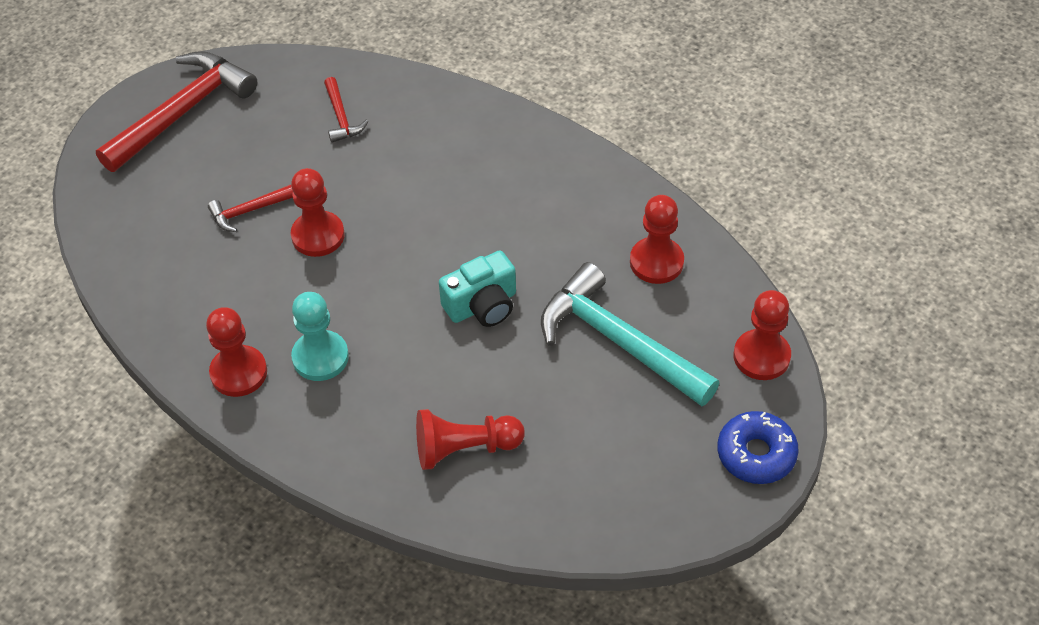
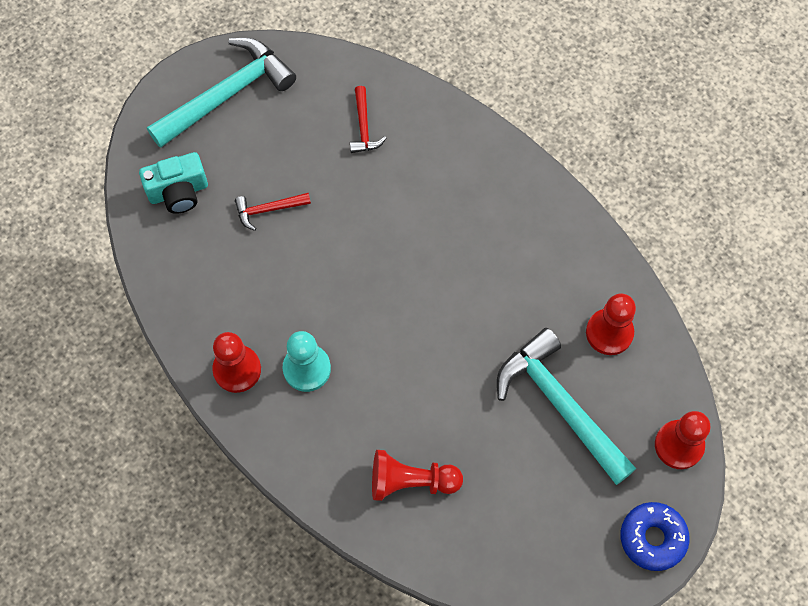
camera: 10 degrees right, 15 degrees up
red hammer [96,51,257,172] -> turquoise hammer [147,38,296,148]
red pawn [291,168,345,257] -> none
turquoise camera [439,250,516,327] -> turquoise camera moved to [139,152,208,214]

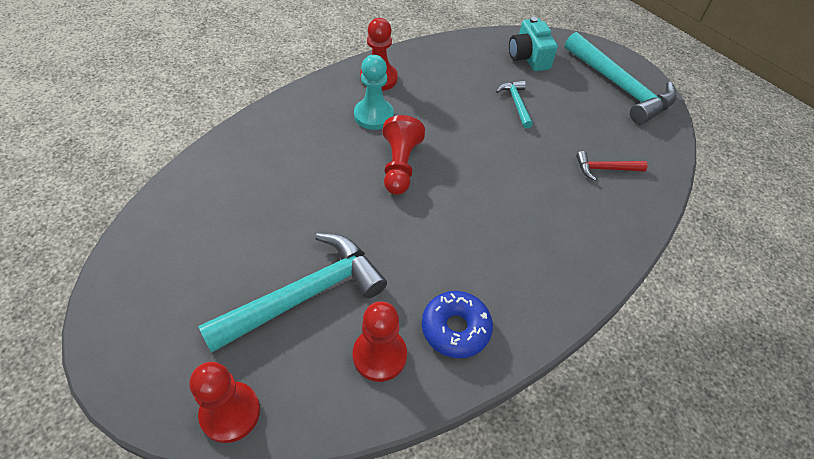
camera: 90 degrees right, 15 degrees down
red hammer [235,193,311,231] -> turquoise hammer [496,80,533,128]
red pawn [372,450,463,501] -> red pawn moved to [382,115,425,195]
blue donut [621,502,690,571] -> blue donut moved to [422,291,493,358]

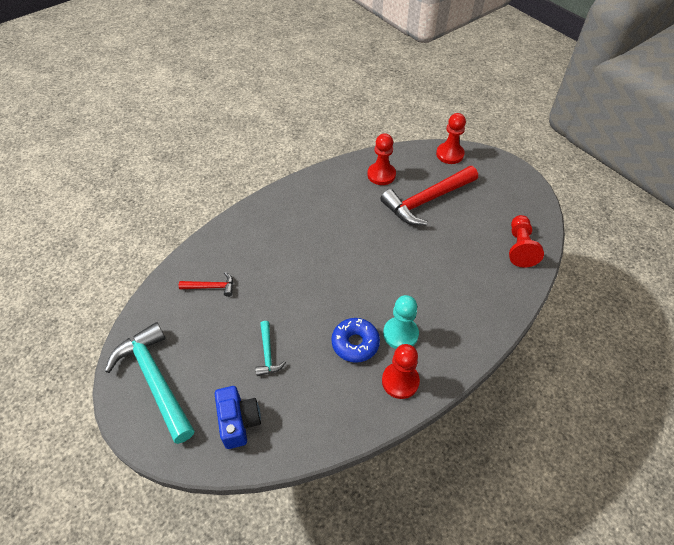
camera: 175 degrees left, 0 degrees up
turquoise hammer [198,233,387,353] -> red hammer [380,166,478,225]
red pawn [382,115,425,195] -> red pawn moved to [509,215,544,268]
blue donut [422,291,493,358] -> blue donut moved to [331,318,380,363]
turquoise camera [509,17,558,71] -> blue camera [215,386,261,449]

